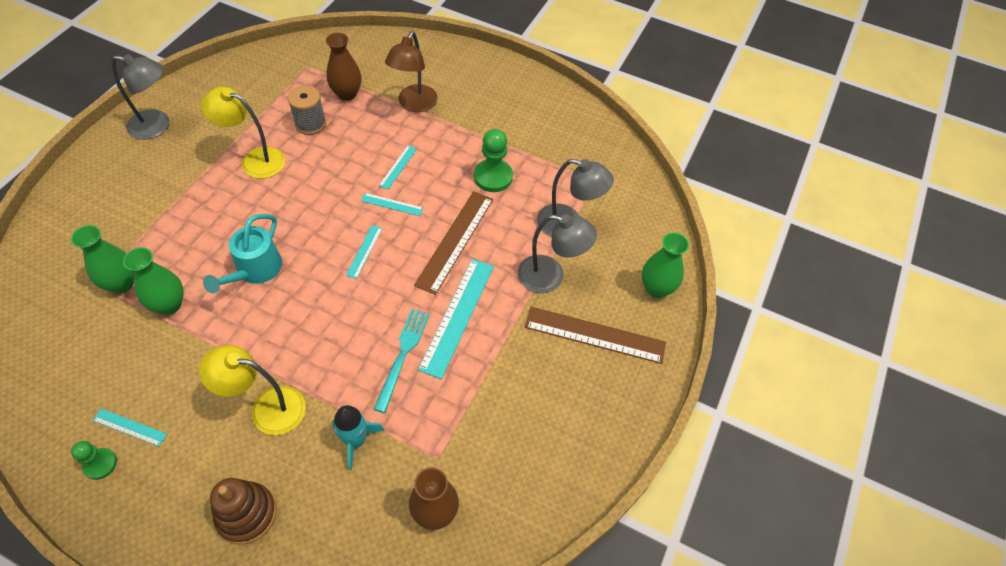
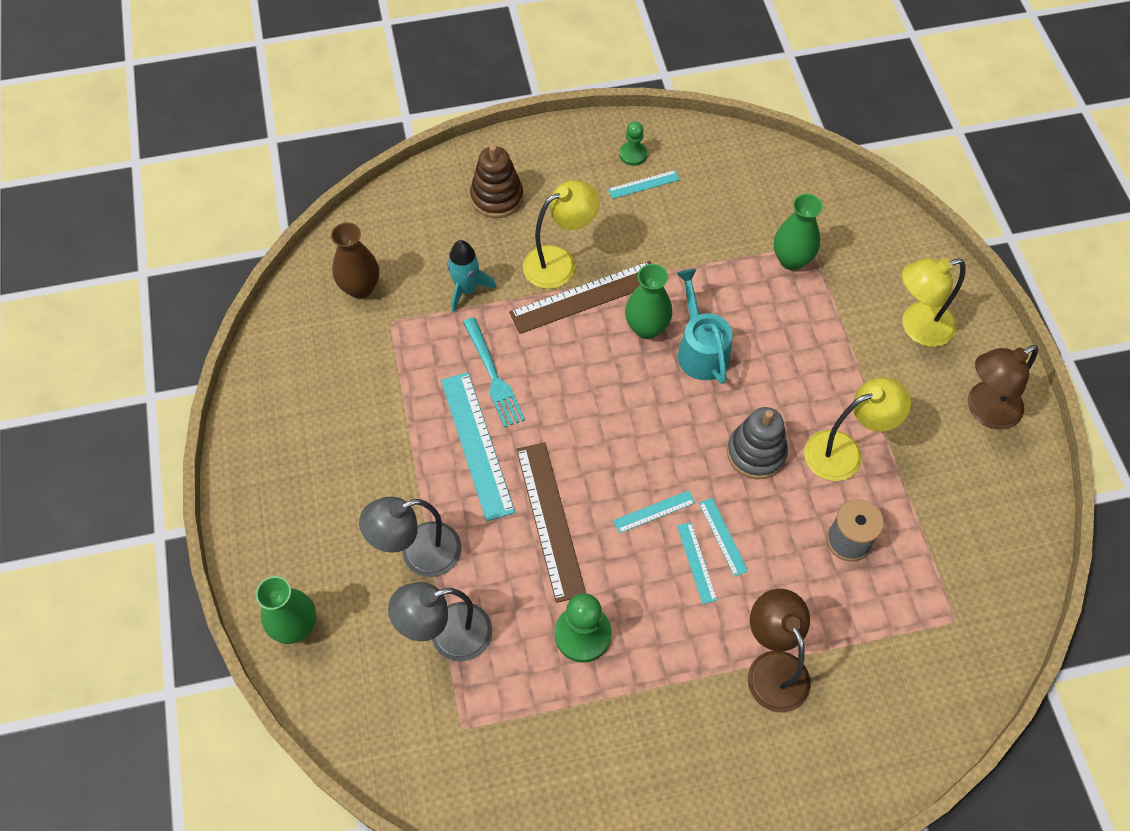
camera: 145 degrees right, 5 degrees up
grey lamp [111,54,169,140] -> brown lamp [968,345,1038,430]
green vase [123,247,184,315] -> green vase moved to [625,264,672,339]
brown vase [326,33,361,101] -> none
turquoise ruler [346,225,383,279] -> turquoise ruler moved to [699,498,748,577]
brown ruler [525,307,666,364] -> brown ruler moved to [509,261,651,334]
none -> grey stacking toy [727,407,788,479]
none -> yellow lamp [902,258,966,347]

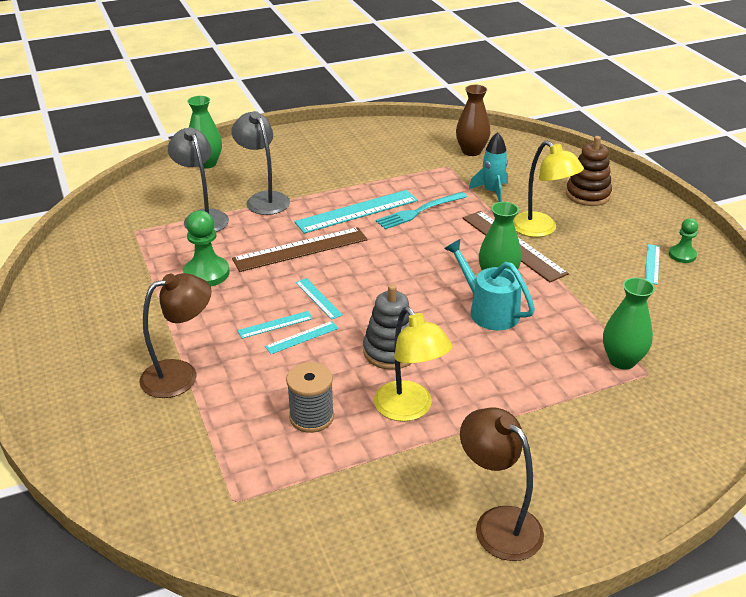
camera: 80 degrees right, 25 degrees down
turquoise ruler [608,170,680,199] -> turquoise ruler turned 45 degrees clockwise [645,244,660,285]
turquoise watering can [676,269,733,384] -> turquoise watering can turned 105 degrees counterclockwise [444,239,535,330]
yellow lamp [902,258,966,347] -> none

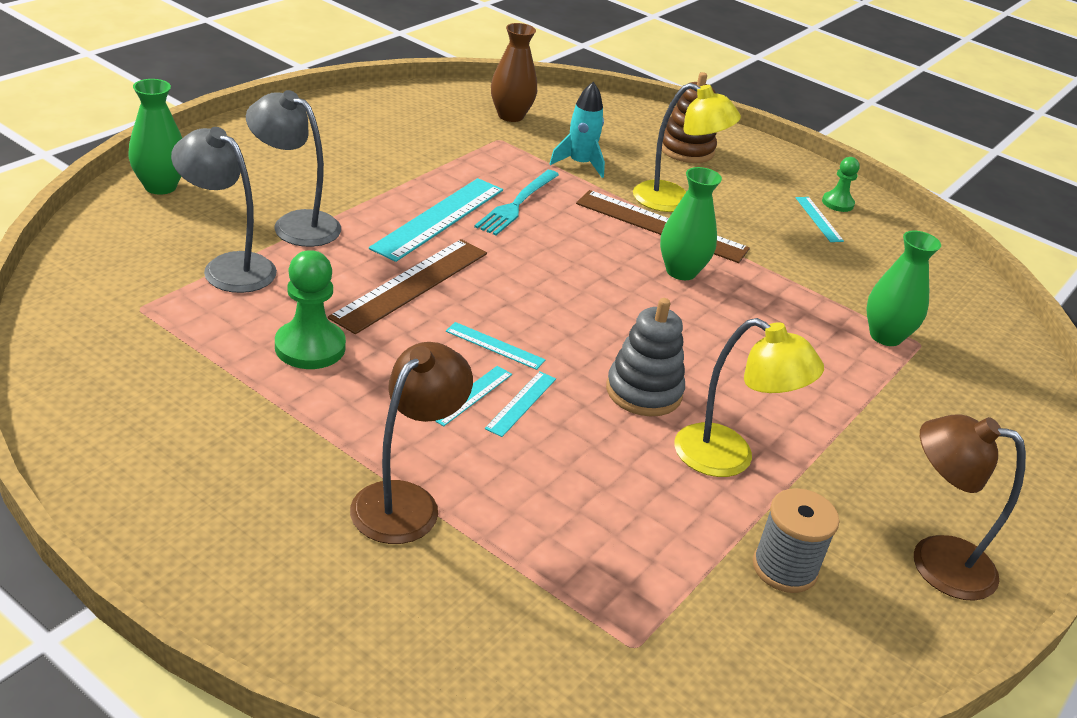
camera: 35 degrees left, 0 degrees up
grey spool [286,362,334,433] -> grey spool moved to [753,488,839,593]
turquoise watering can [444,239,535,330] -> none

